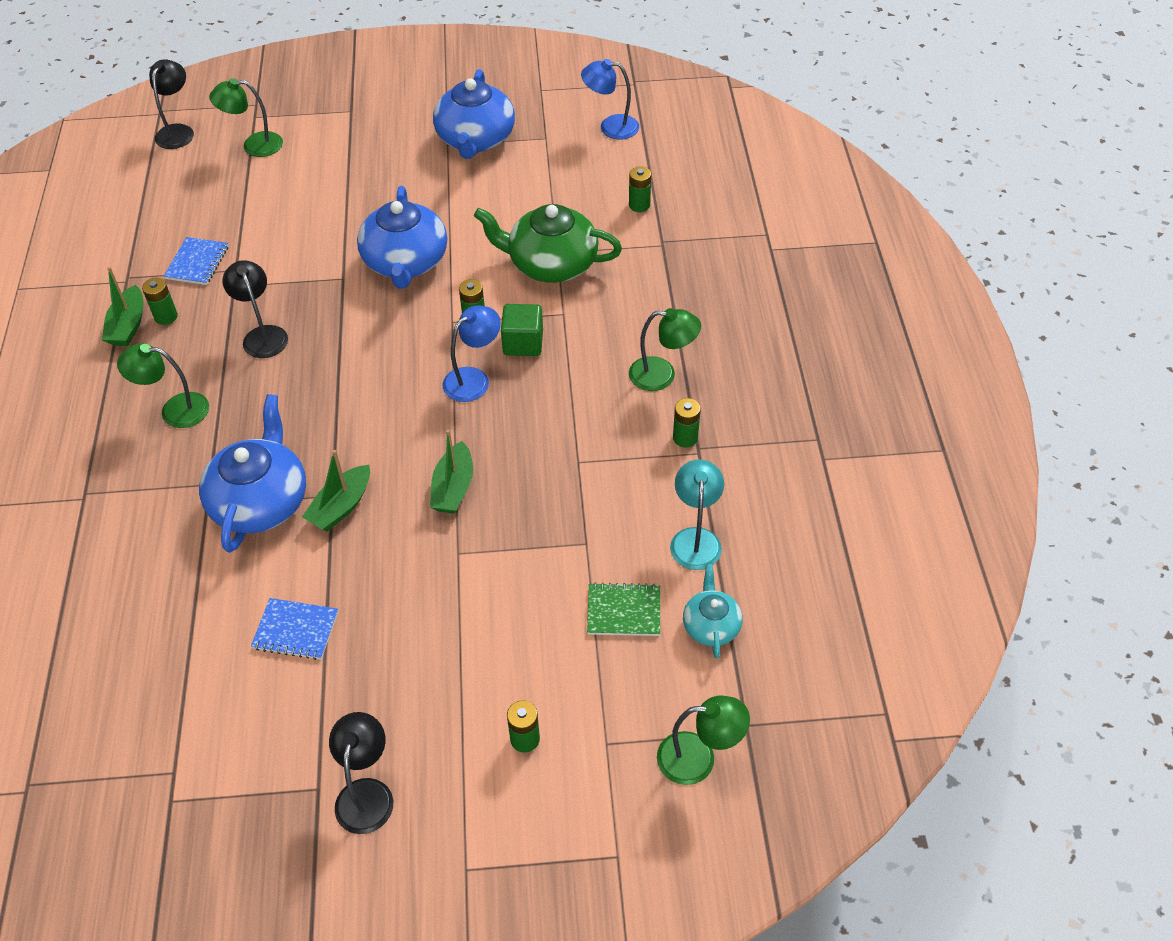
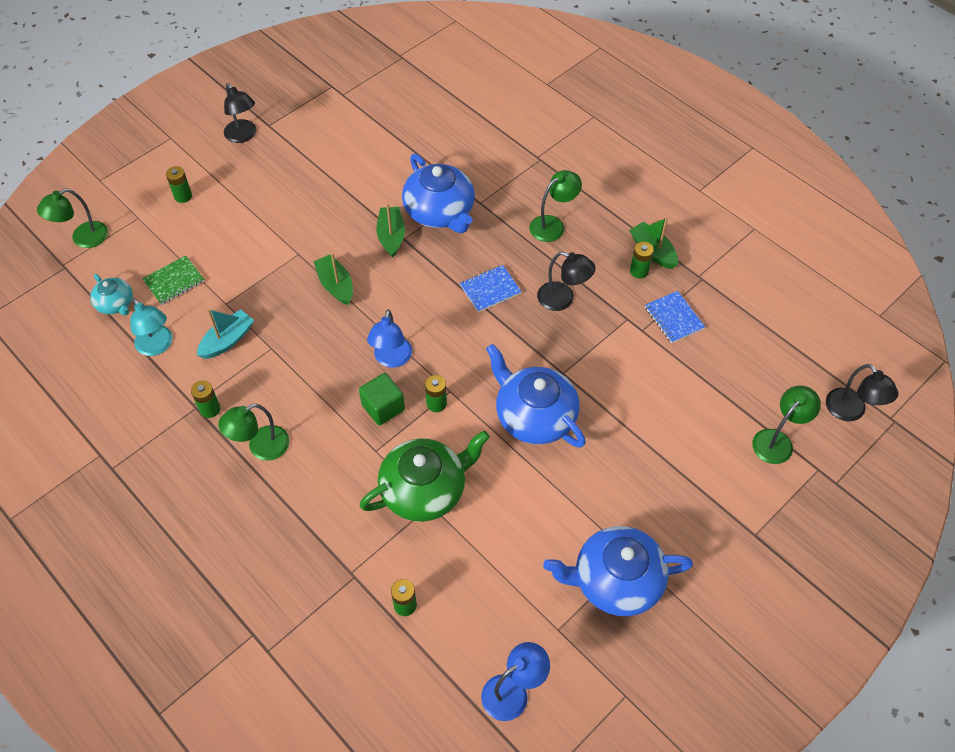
camera: 140 degrees right, 5 degrees up
blue notebook [251,598,338,660] -> blue notebook moved to [460,265,522,312]
blue teapot [433,69,515,159] -> blue teapot turned 60 degrees counterclockwise [543,526,693,616]
none -> turquoise boat [197,309,254,359]

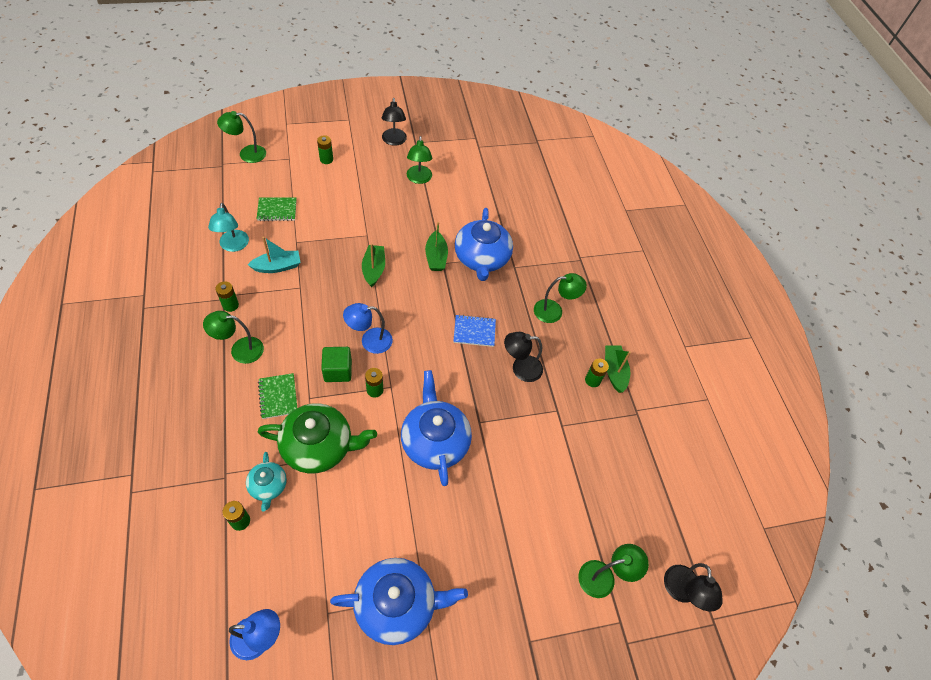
camera: 25 degrees right, 0 degrees up
turquoise teapot [90,274,133,316] -> turquoise teapot moved to [246,452,287,512]
blue lamp [367,309,412,368] -> blue lamp turned 45 degrees clockwise [343,303,393,354]
green boat [376,203,405,258] -> green boat turned 150 degrees clockwise [425,222,448,271]
black lamp [537,252,596,311] -> black lamp turned 120 degrees clockwise [504,332,543,382]
blue teapot [543,526,693,616] -> blue teapot turned 150 degrees clockwise [330,558,468,645]
blue notebook [645,291,705,343] -> none
none -> green notebook [258,373,297,419]
none -> green lamp [407,136,432,184]

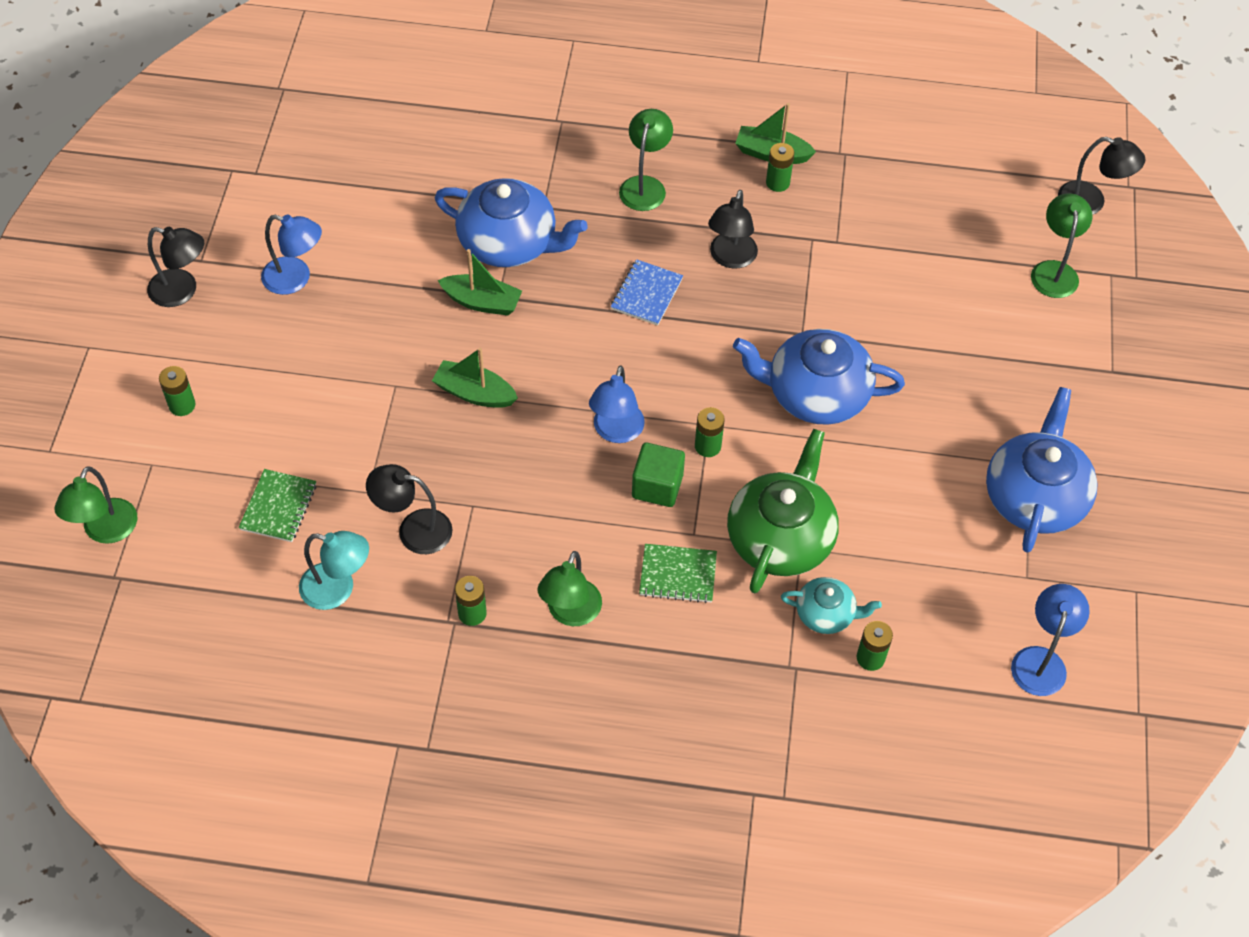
camera: 65 degrees left, 0 degrees up
turquoise boat [248,237,301,273] -> black lamp [366,464,453,554]
green lamp [407,136,432,184] -> blue lamp [261,215,322,295]

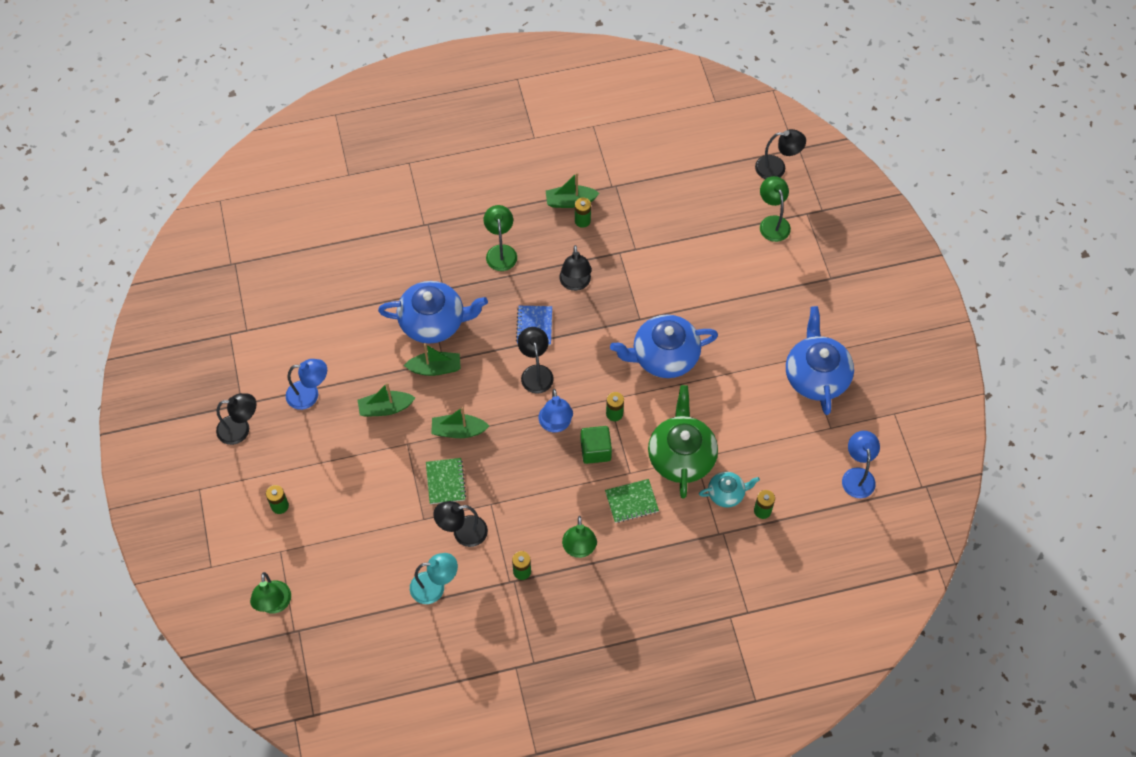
camera: 20 degrees left, 5 degrees up
green notebook [239,469,317,542] -> green notebook moved to [426,458,466,504]
none -> green boat [358,382,415,417]
none -> black lamp [518,327,554,394]

